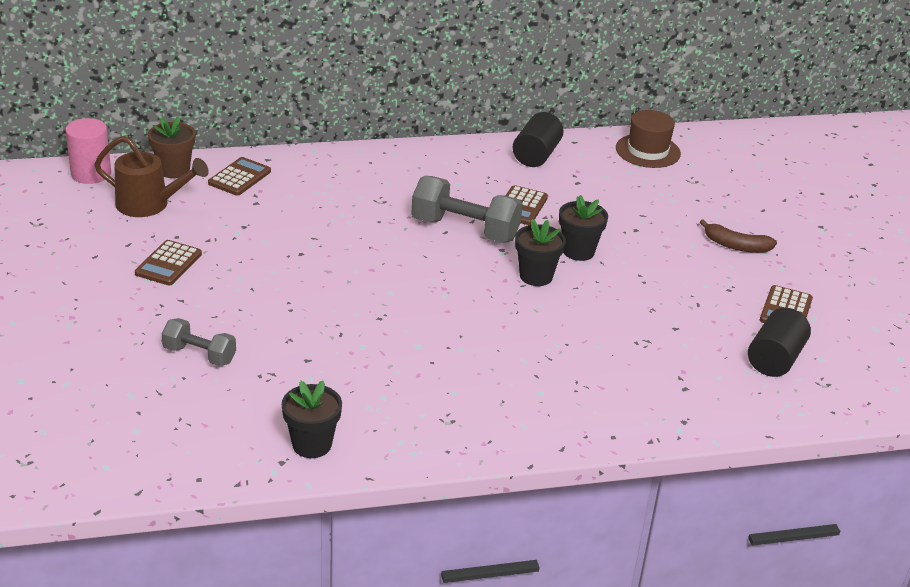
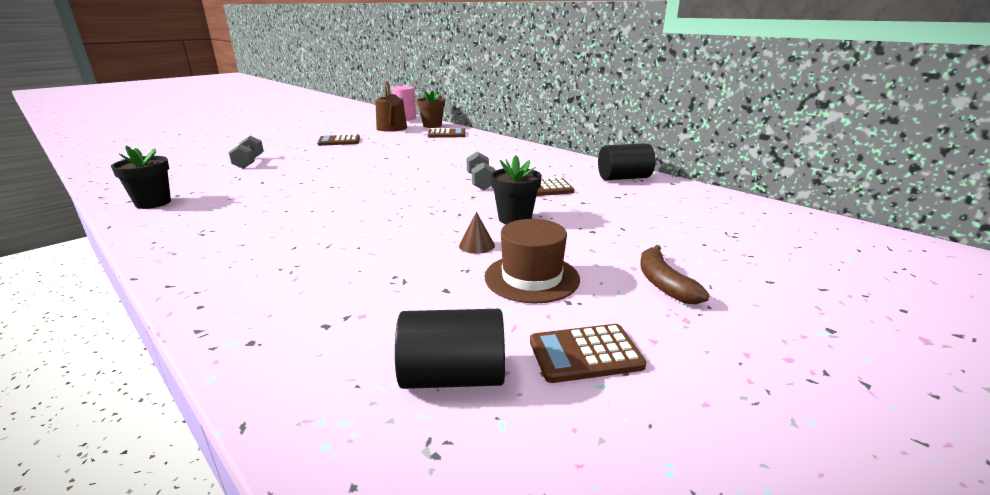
camera: 60 degrees right, 10 degrees down
grey dumbbell [411,176,523,243] -> grey dumbbell [467,152,496,190], size x0.59
black flower pot [515,219,566,286] -> none
brown hat [616,110,681,168] -> brown hat moved to [484,219,580,303]
none -> brown cone [459,212,495,254]

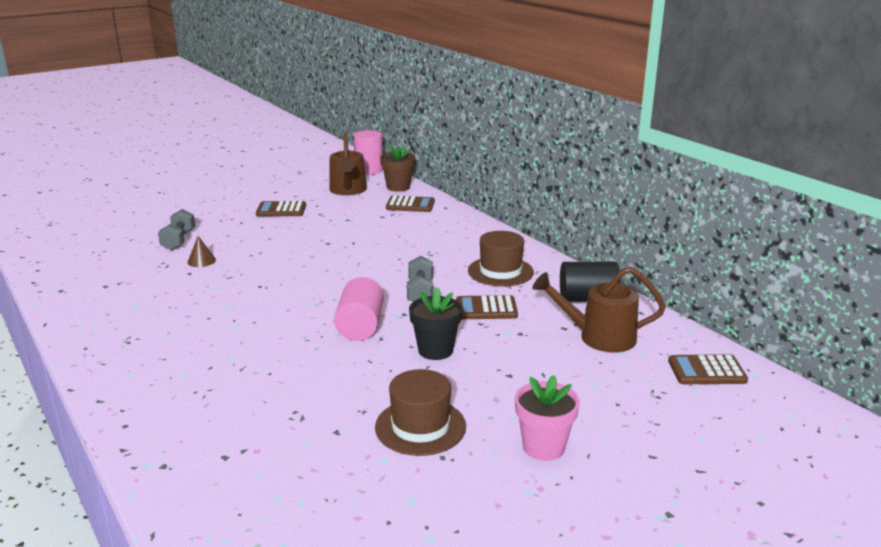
camera: 10 degrees right, 0 degrees up
black flower pot [111,146,171,209] -> none
black cylinder [395,309,505,389] -> none
brown cone [459,212,495,254] -> brown cone moved to [188,236,216,267]
brown calculator [530,324,646,383] -> brown calculator moved to [668,354,748,384]
brown banana [640,245,710,304] -> pink flower pot [515,375,580,461]
none -> pink cylinder [334,277,384,341]
none -> brown hat [468,231,534,287]
none -> brown watering can [533,267,666,352]

